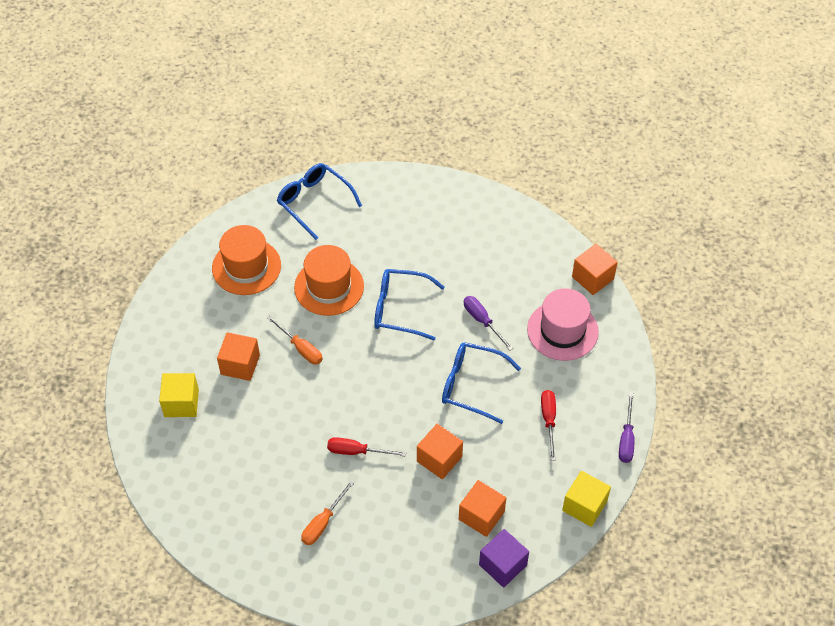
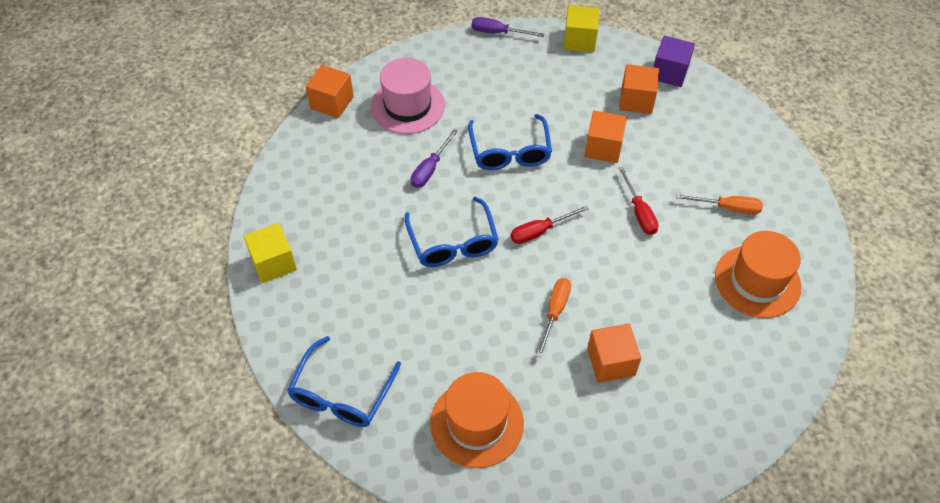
camera: 115 degrees left, 0 degrees up
yellow cube [159,373,199,417] -> yellow cube moved to [244,223,297,283]
orange hat [294,245,364,316] -> orange hat moved to [715,231,801,318]
red screwdriver [541,390,556,461] -> red screwdriver moved to [511,205,589,244]
purple screwdriver [619,393,634,463] -> purple screwdriver turned 150 degrees counterclockwise [472,17,544,37]

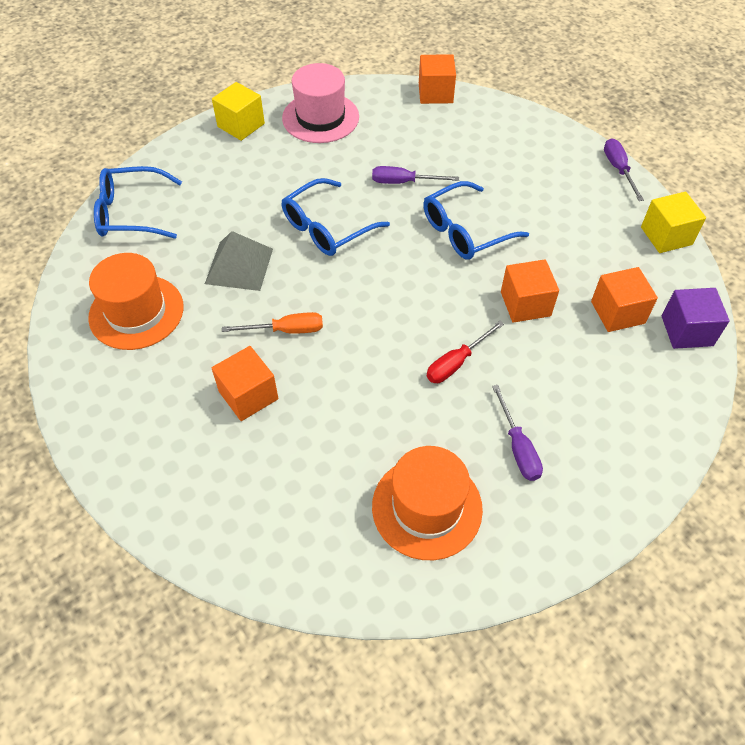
camera: 65 degrees right, 0 degrees up
pink hat [371,58,445,134] -> pink hat moved to [282,63,359,143]
red screwdriver [511,205,589,244] -> none
orange screwdriver [676,194,763,215] -> purple screwdriver [492,385,543,481]
none -> grey pyramid [205,231,273,291]

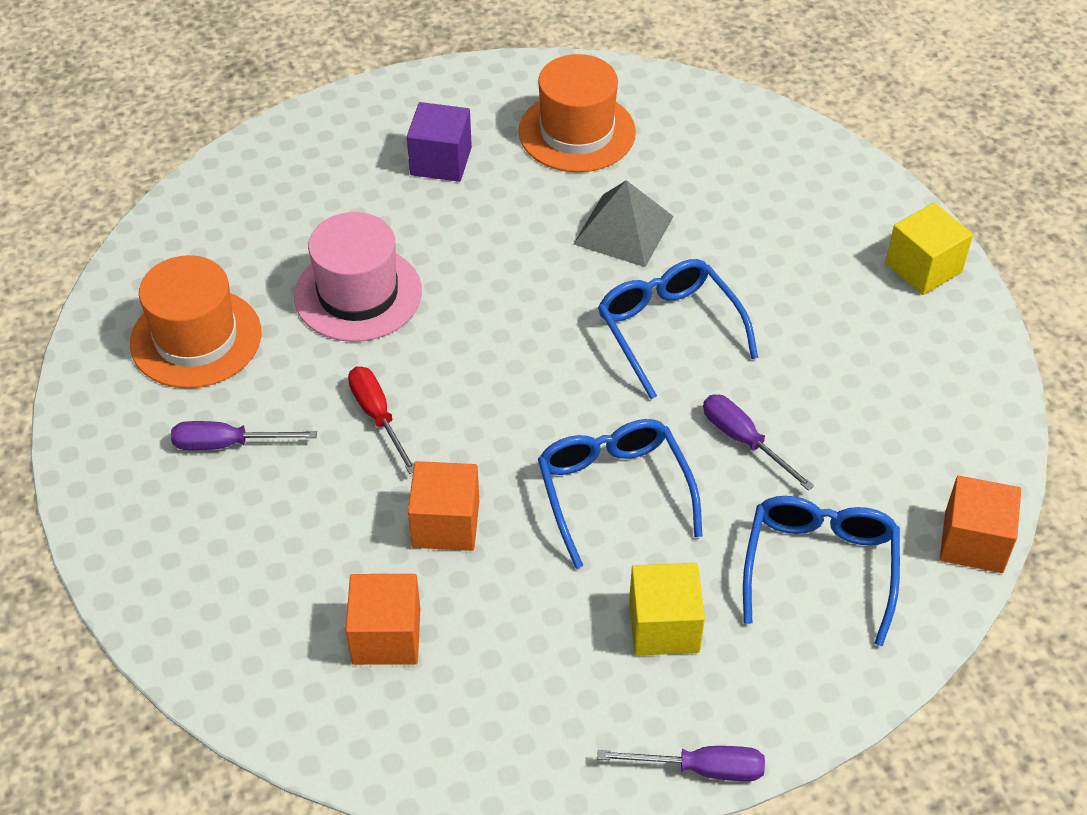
camera: 105 degrees right, 5 degrees down
blue glasses [94,166,182,239] -> blue glasses moved to [743,496,900,646]
orange cube [212,346,278,421] -> none
orange screwdriver [222,312,323,334] -> none
pink hat [282,63,359,143] -> pink hat moved to [294,212,422,342]
purple screwdriver [372,166,459,184] -> purple screwdriver turned 60 degrees counterclockwise [703,395,814,491]
yellow cube [641,192,706,253] -> yellow cube moved to [629,563,705,656]
purple cube [662,288,730,349] -> purple cube moved to [407,102,472,182]

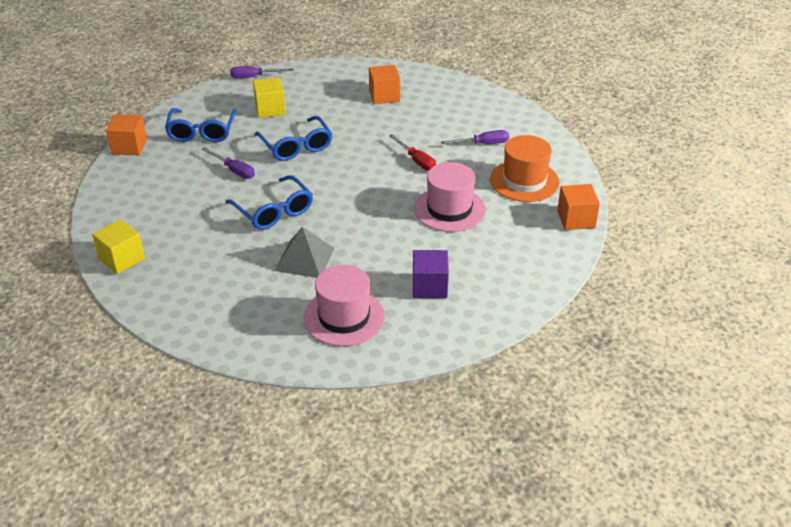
camera: 170 degrees right, 10 degrees down
orange cube [408,461,479,551] -> orange cube moved to [557,184,600,230]
orange hat [519,54,636,172] -> pink hat [304,265,385,346]

